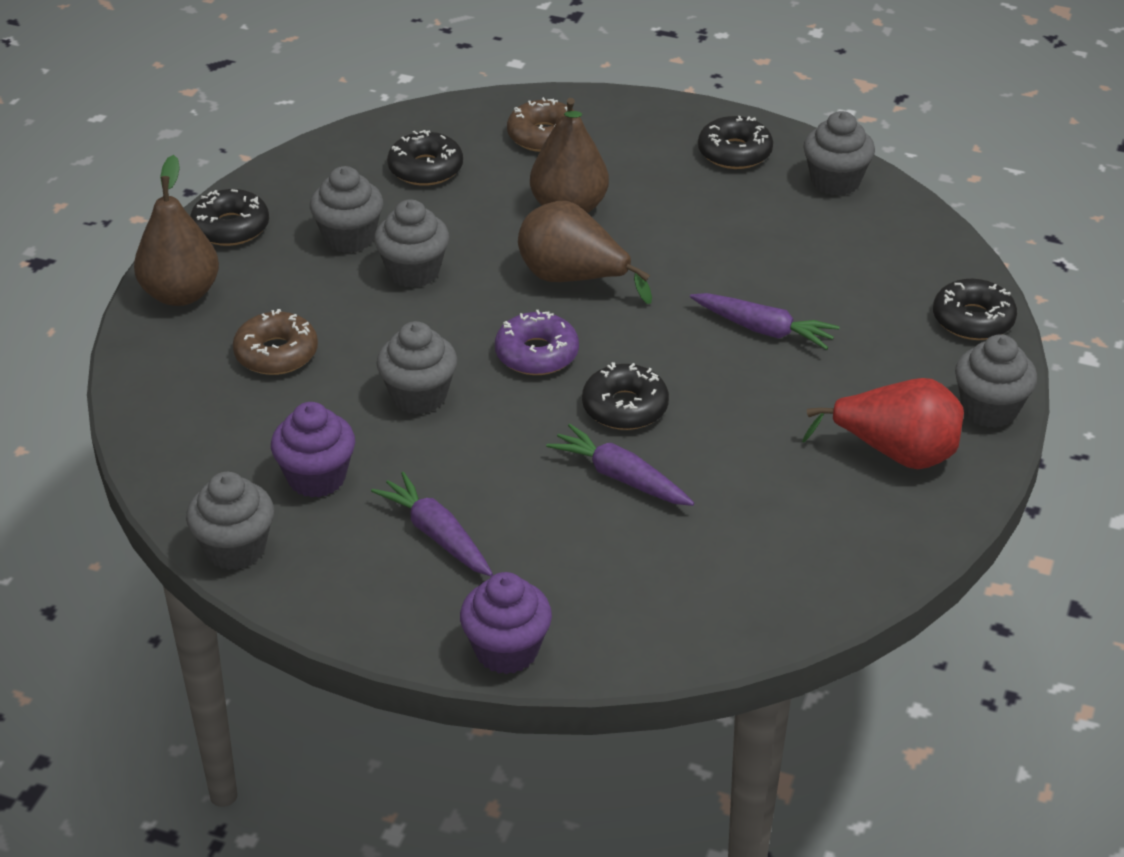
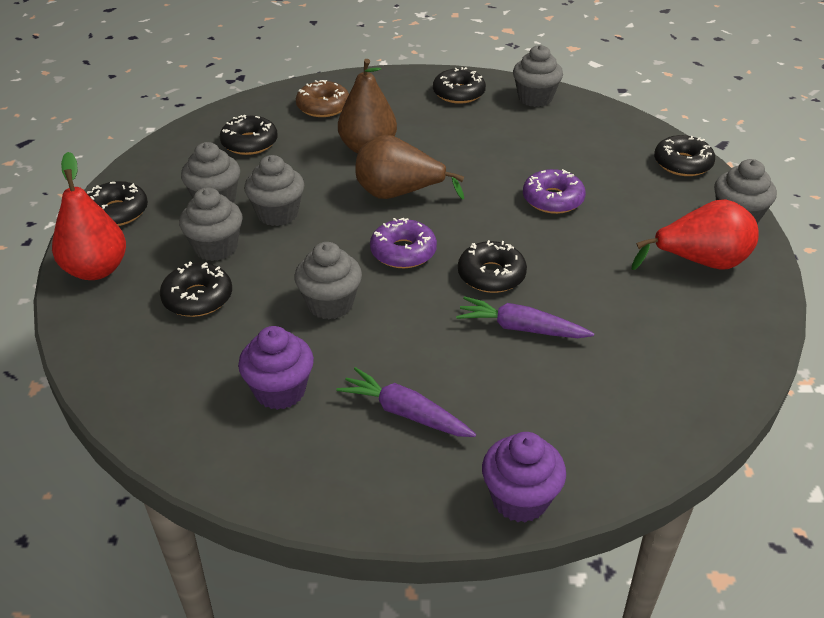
camera: 20 degrees left, 0 degrees up
brown pear [134,155,219,306] -> red pear [52,152,126,280]
grey cupcake [186,472,274,570] -> grey cupcake moved to [179,187,243,261]
brown donut [233,309,318,375] -> black donut [160,262,232,317]
purple carrot [690,293,840,350] -> purple donut [523,169,586,214]

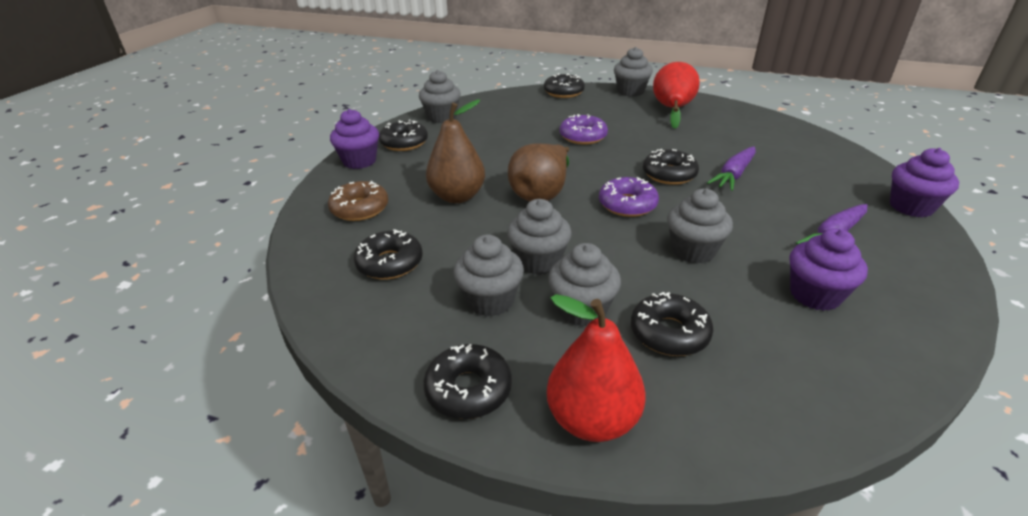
camera: 70 degrees left, 5 degrees down
none -> purple cupcake [330,109,379,169]

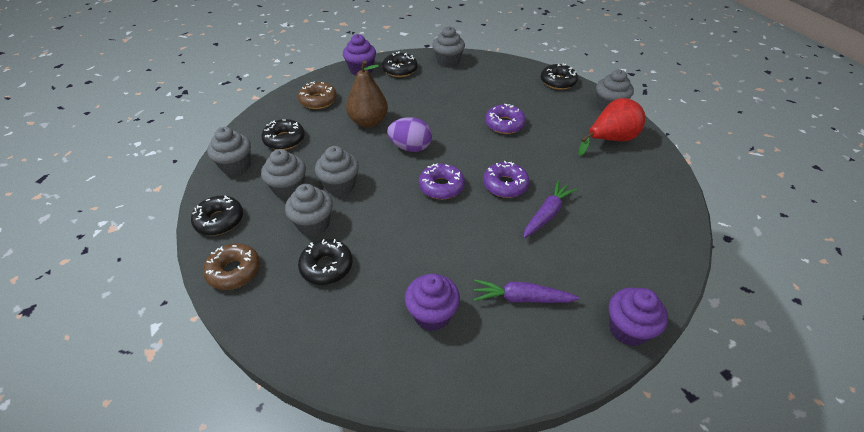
camera: 45 degrees right, 10 degrees up
brown pear [508,144,569,201] -> purple egg [387,117,432,152]
red pear [547,294,646,442] -> brown donut [203,243,260,290]
black donut [643,149,699,185] -> purple donut [483,161,530,198]
grey cupcake [667,188,733,264] -> grey cupcake moved to [207,127,251,176]
purple carrot [707,147,756,191] -> purple carrot turned 135 degrees clockwise [523,181,577,238]

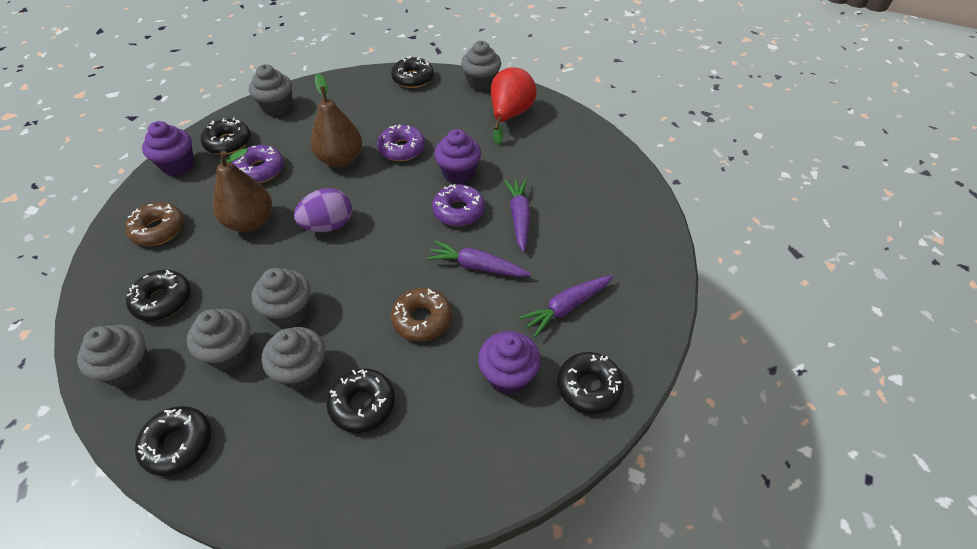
camera: 40 degrees left, 5 degrees up
brown donut [203,243,260,290] -> brown donut moved to [391,288,452,342]
purple donut [419,163,465,199] -> purple donut moved to [233,145,284,183]
purple cupcake [609,288,668,346] -> purple cupcake moved to [434,129,481,184]
none -> brown pear [311,73,362,167]
none -> purple carrot [426,241,531,277]
none -> black donut [557,352,624,414]

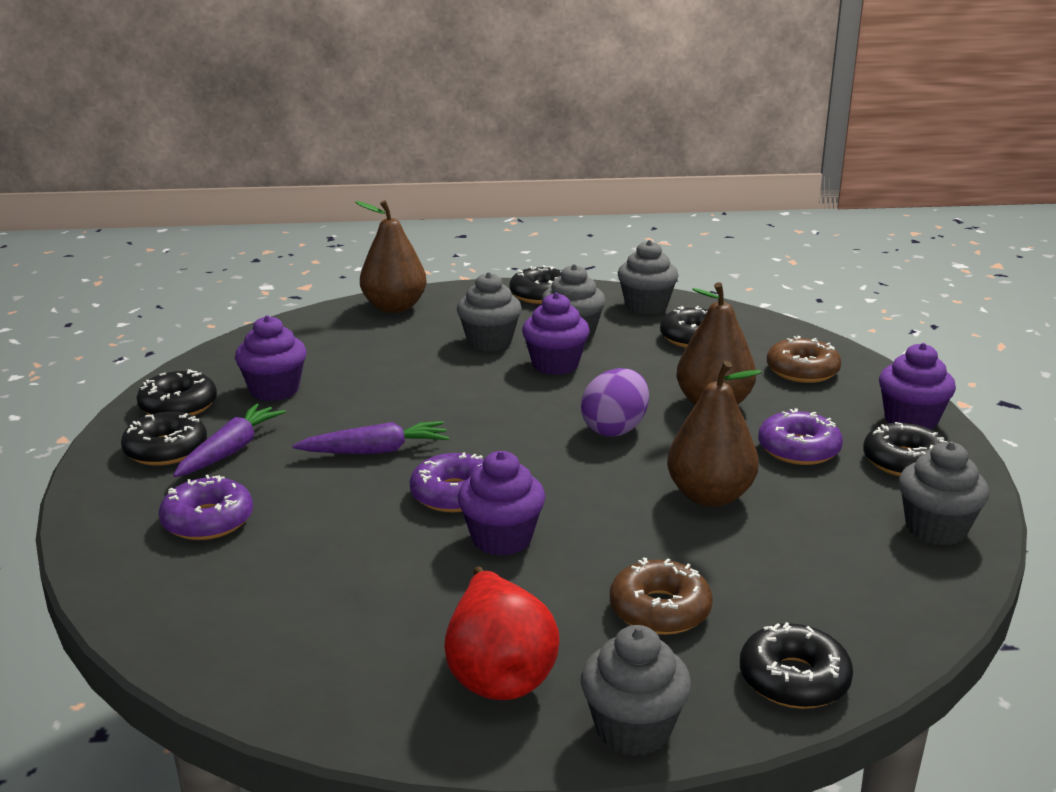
camera: 150 degrees right, 25 degrees down
grey cupcake [251,268,310,328] -> purple cupcake [522,293,590,375]
black donut [326,368,395,433] -> black donut moved to [121,412,207,466]
purple donut [377,124,425,161] -> purple donut moved to [159,475,253,540]
brown donut [391,288,452,342] -> brown donut moved to [610,558,713,635]
purple carrot [504,179,531,252] -> none
none -> brown pear [355,200,427,313]

